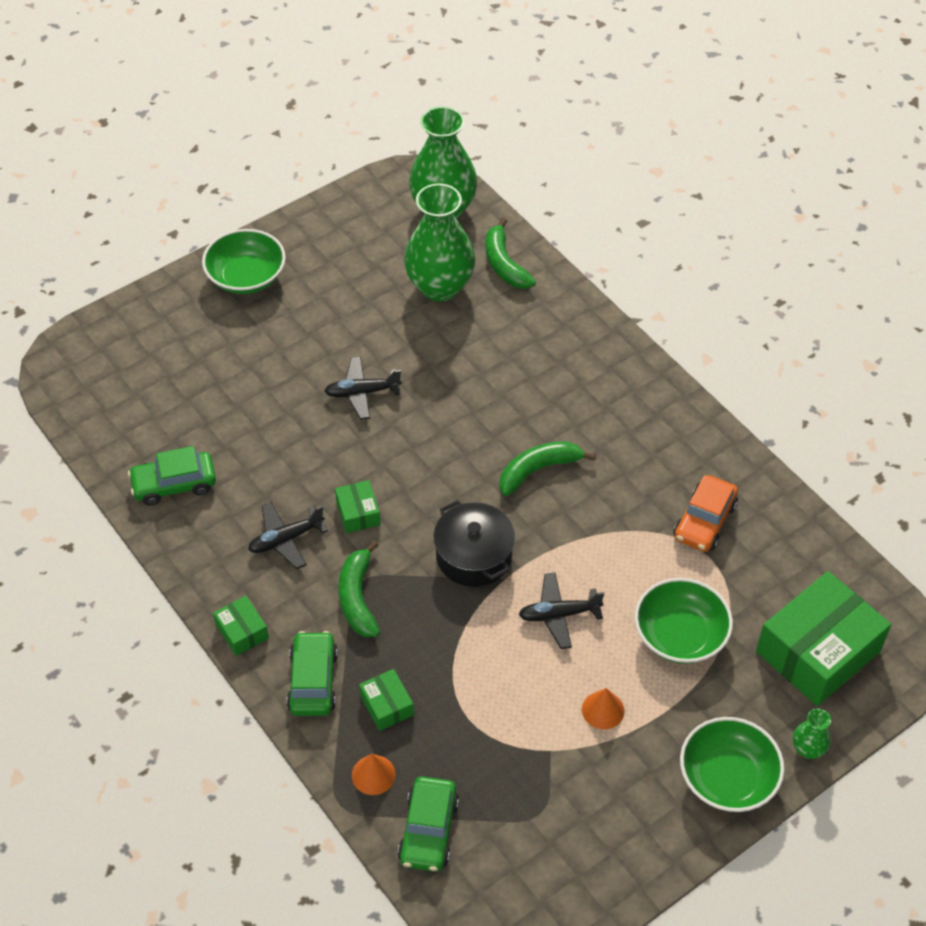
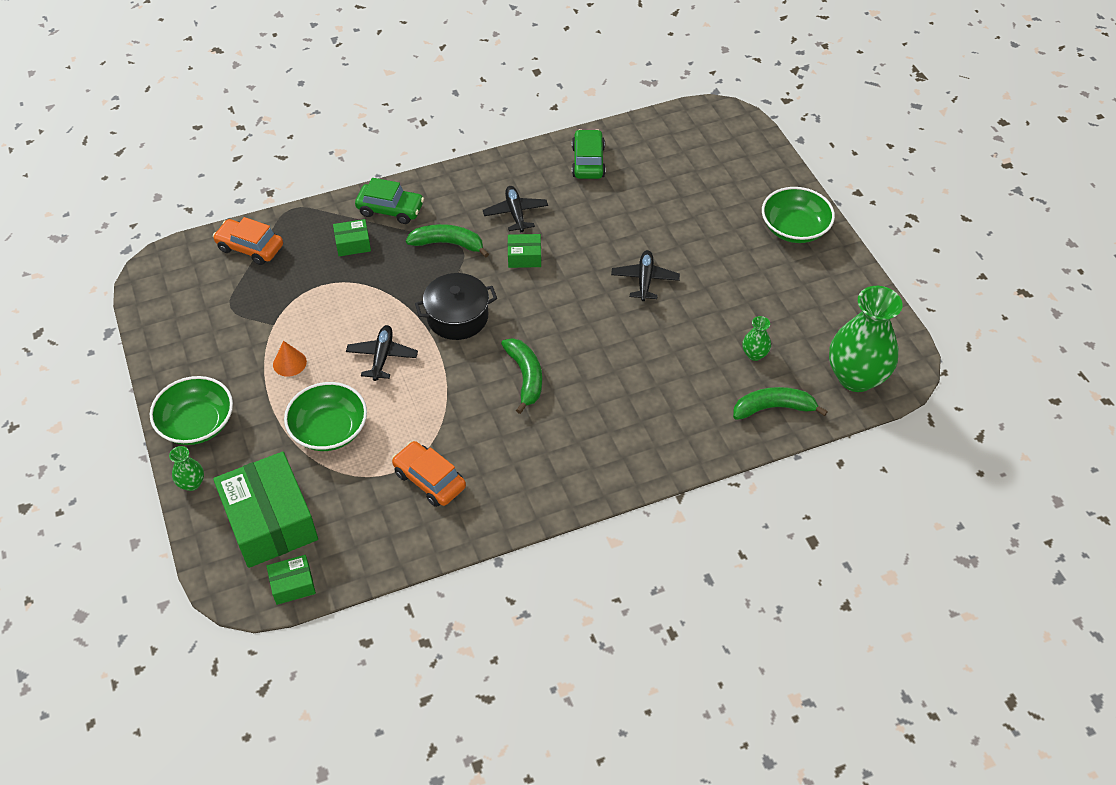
camera: 105 degrees right, 0 degrees up
green box [213,596,269,656] -> green box moved to [266,555,316,605]
orange cone [352,754,396,795] -> none
green car [398,776,459,872] -> orange car [213,217,283,265]
green vase [404,183,475,301] -> green vase [742,316,771,361], size x0.43

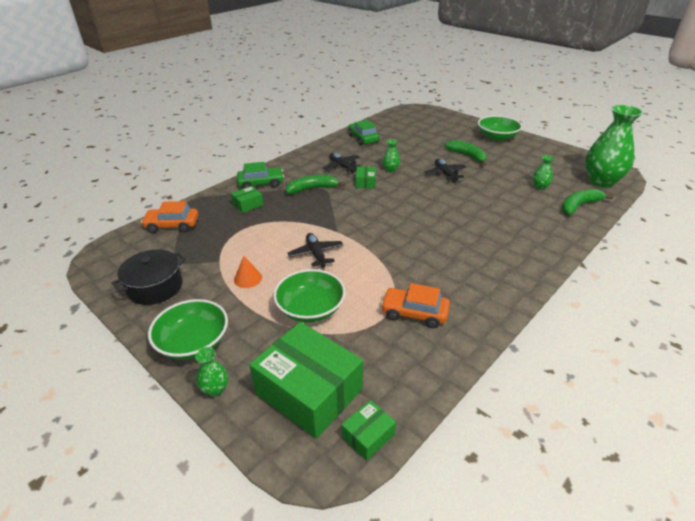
camera: 25 degrees left, 15 degrees down
black pot [415,273,497,340] -> black pot moved to [111,250,186,305]
green banana [501,338,542,414] -> green banana moved to [444,140,487,166]
green box [508,234,541,268] -> green box turned 60 degrees counterclockwise [356,166,376,188]
none -> green vase [383,139,400,172]

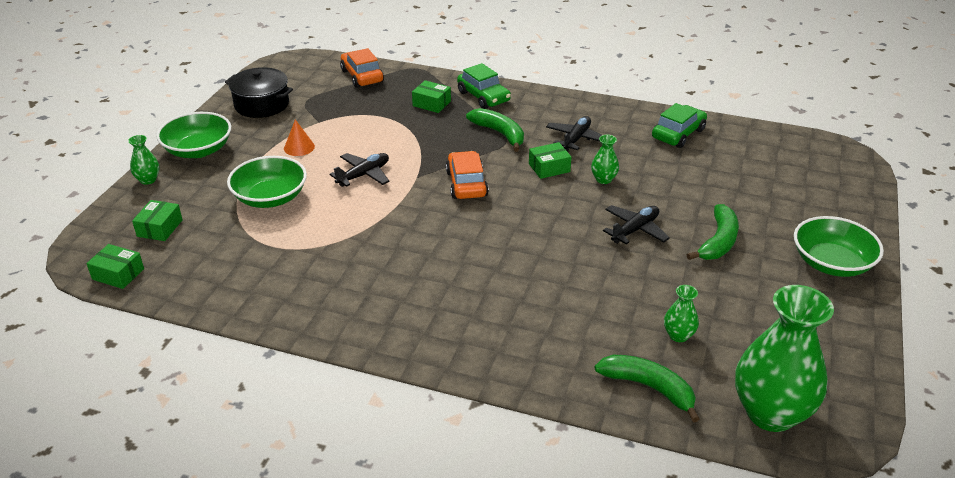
camera: 65 degrees right, 0 degrees up
green box [249,322,363,439] -> green box [132,200,183,241], size x0.46
orange car [381,283,450,328] -> orange car moved to [446,151,489,199]

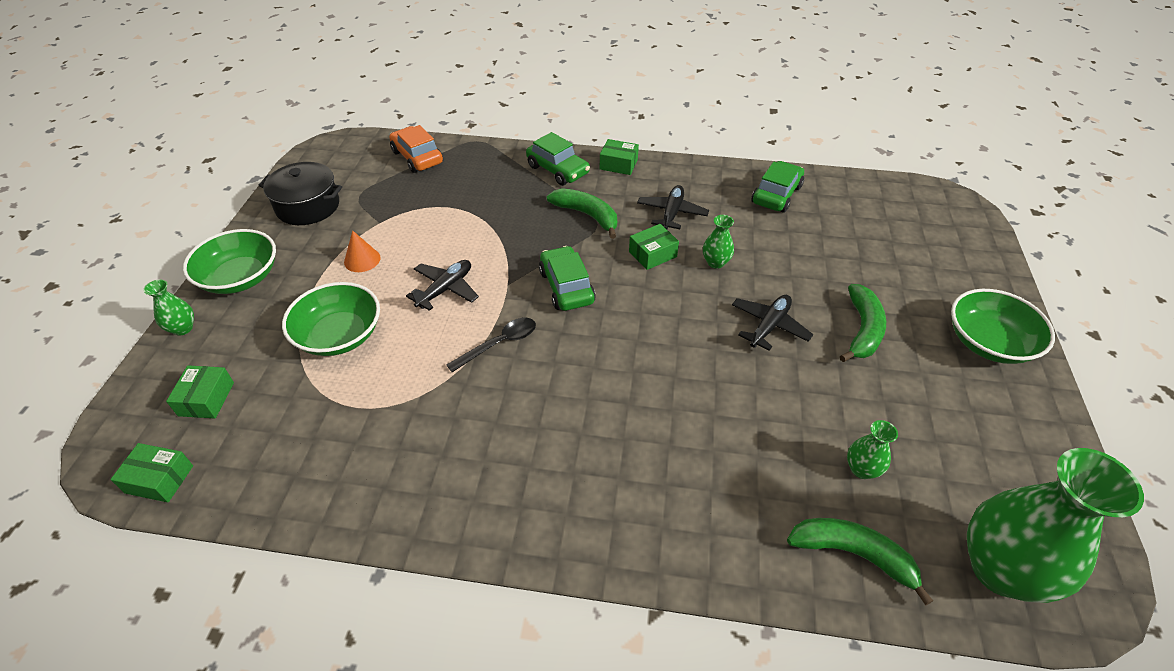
camera: 10 degrees left, 10 degrees up
green box [412,80,451,113] -> green box moved to [600,139,639,175]
orange car [446,151,489,199] -> green car [539,246,596,311]
none -> black spoon [446,318,536,372]

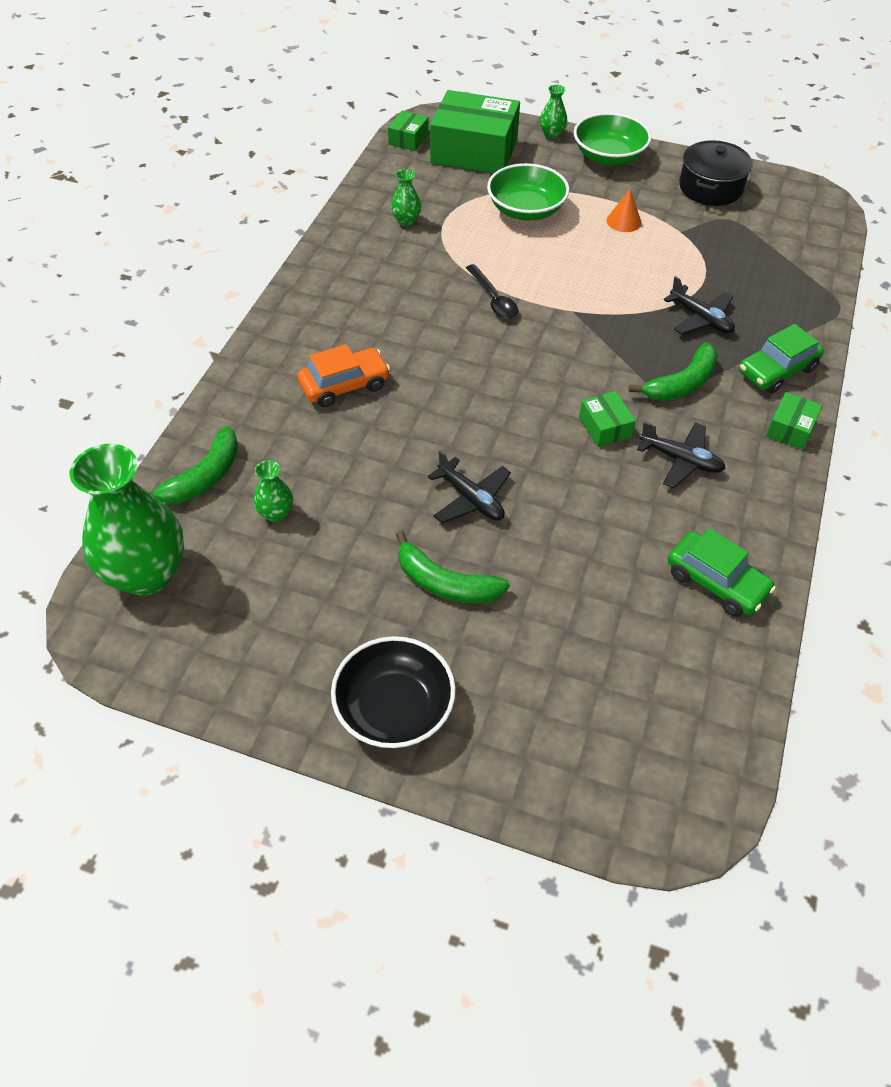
camera: 100 degrees right, 5 degrees up
green box [166,365,234,418] -> green box [430,90,520,173], size x2.19
orange car [389,125,443,173] -> orange car moved to [297,344,390,407]
black plane [406,260,479,311] -> black plane moved to [664,276,735,335]
green car [539,246,596,311] -> none
green vase [703,215,734,269] -> green vase moved to [391,169,421,226]
green bowl [951,289,1055,364] -> black bowl [331,636,456,748]

